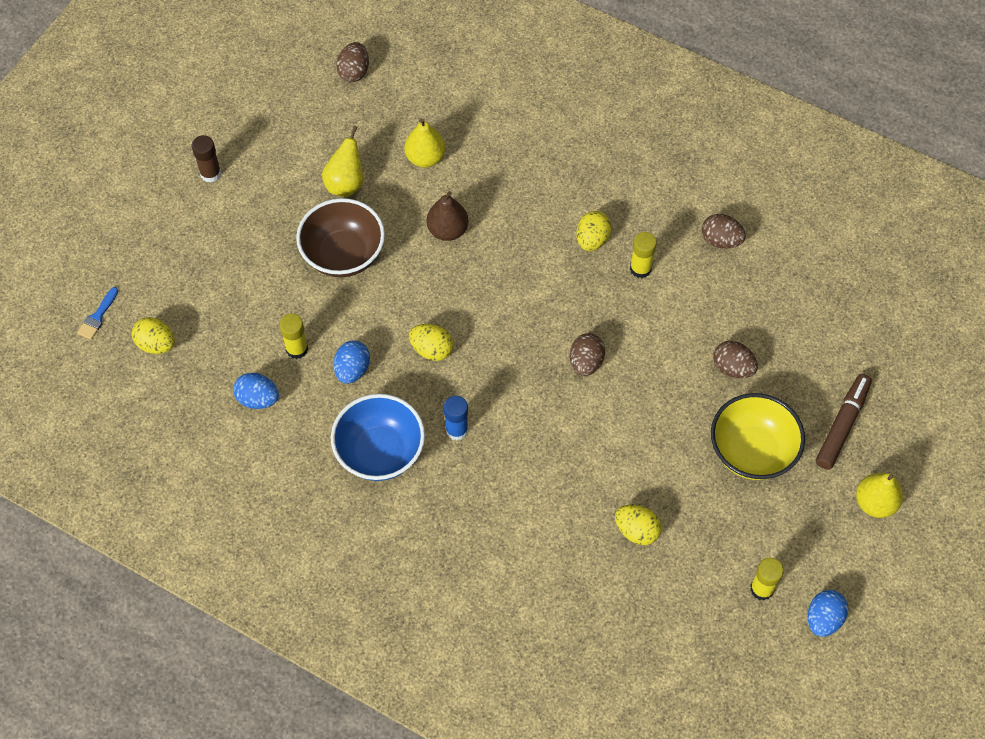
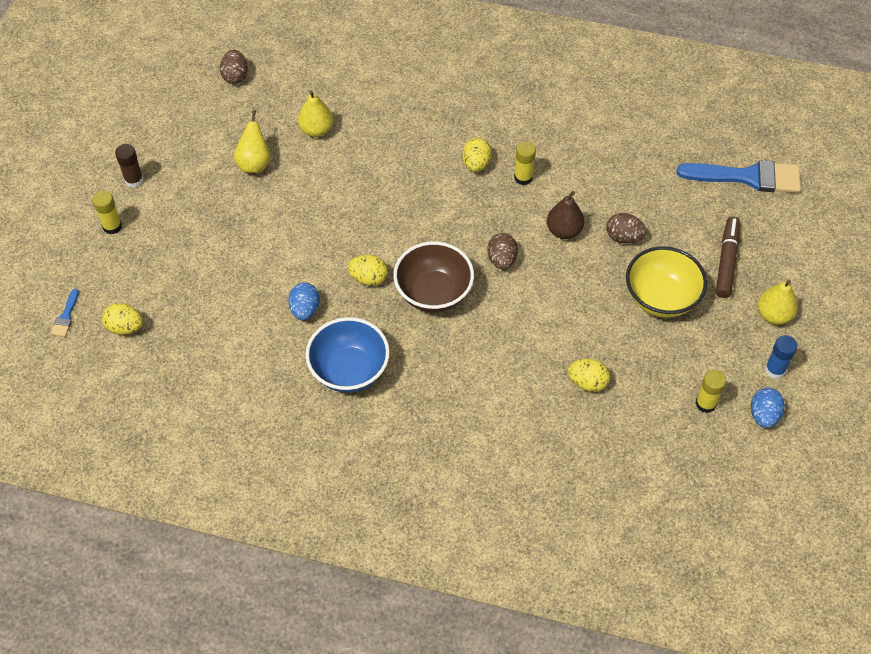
camera: 15 degrees left, 5 degrees down
blue egg [233,373,279,409] -> none
yellow glue stick [279,313,308,359] -> yellow glue stick moved to [92,190,122,234]
brown bowl [296,198,385,277] -> brown bowl moved to [393,242,474,312]
brown pear [426,191,469,241] -> brown pear moved to [547,191,584,239]
blue glue stick [444,396,468,440] -> blue glue stick moved to [765,335,798,379]
brown egg [702,214,746,249] -> none
none -> blue brush [677,160,801,193]

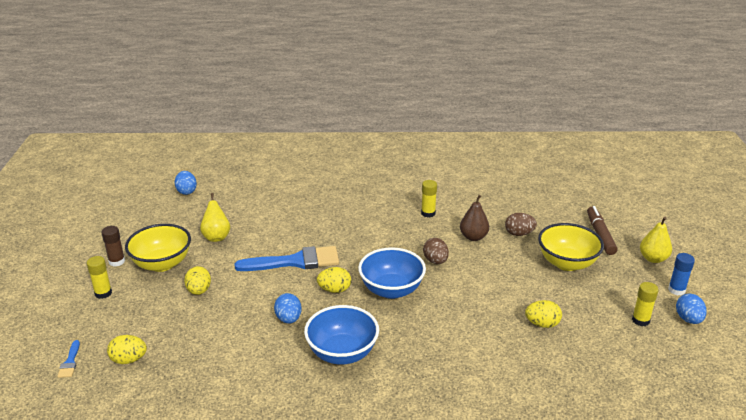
camera: 15 degrees left, 25 degrees down
brown egg [220,50,248,84] -> blue egg [174,171,197,195]
yellow pear [298,90,333,137] -> none
brown bowl [393,242,474,312] -> blue bowl [358,247,426,299]
yellow egg [462,138,491,172] -> yellow egg moved to [184,266,211,295]
blue brush [677,160,801,193] -> blue brush moved to [234,246,339,271]
none -> yellow bowl [125,224,191,272]

